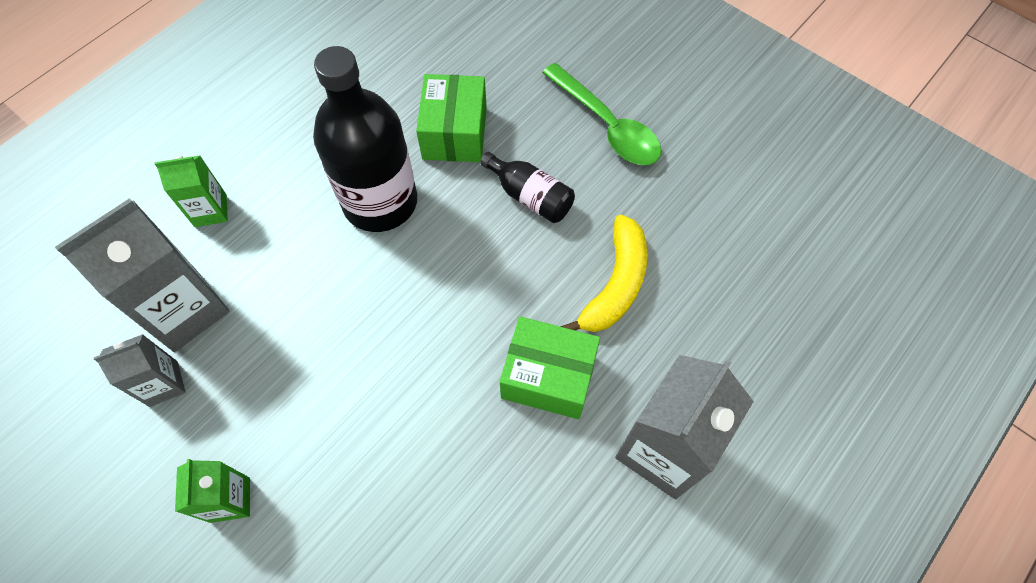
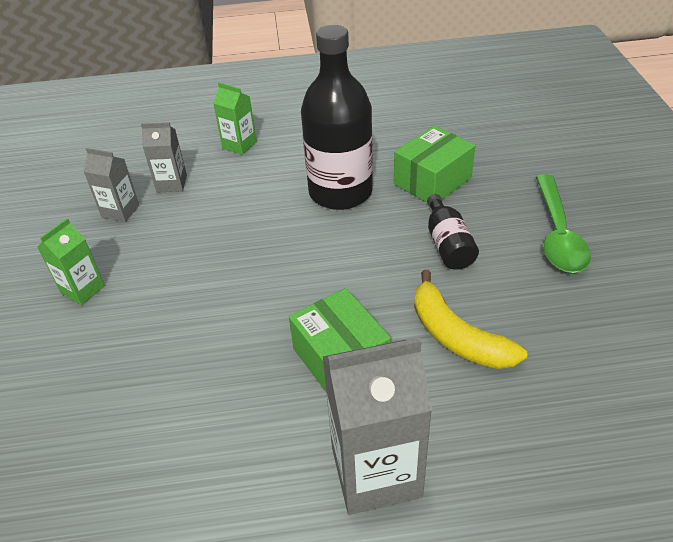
camera: 45 degrees right, 20 degrees down
grey carton [55,199,230,352] -> grey carton [141,122,187,192], size x0.54
yellow banana [561,215,647,332] -> yellow banana turned 75 degrees clockwise [414,270,527,369]

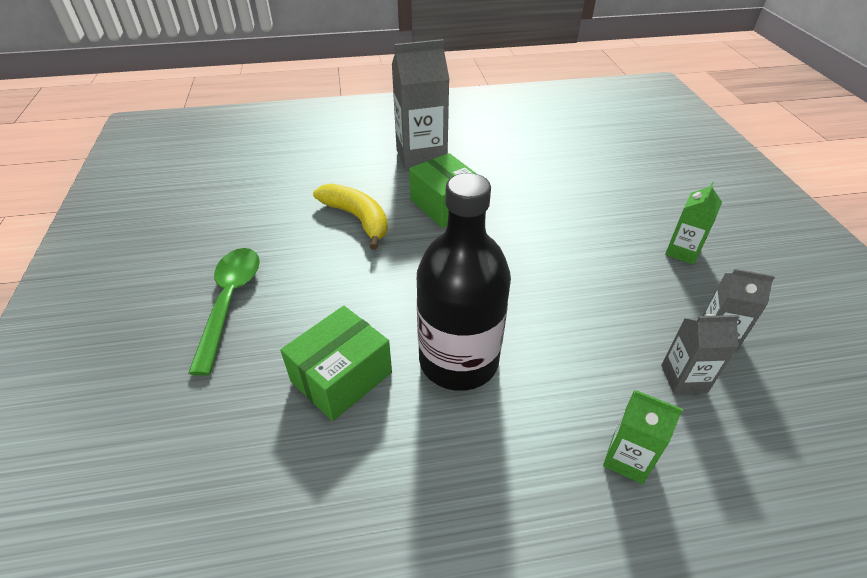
camera: 175 degrees right, 0 degrees up
black bottle [427,194,479,270] -> none

